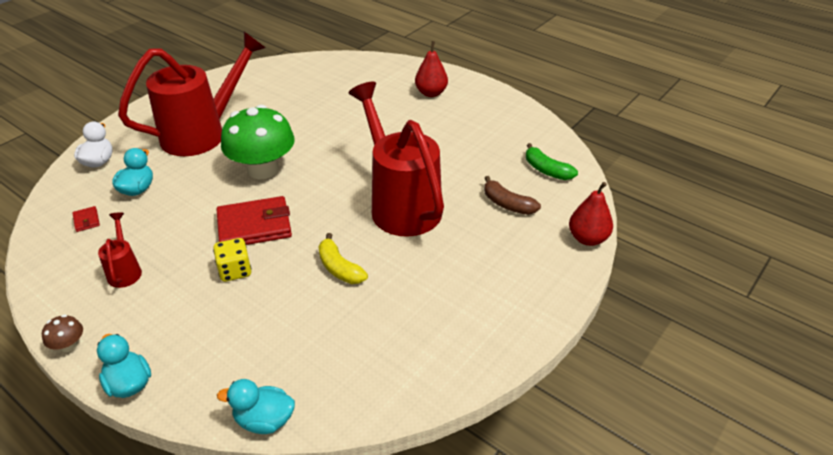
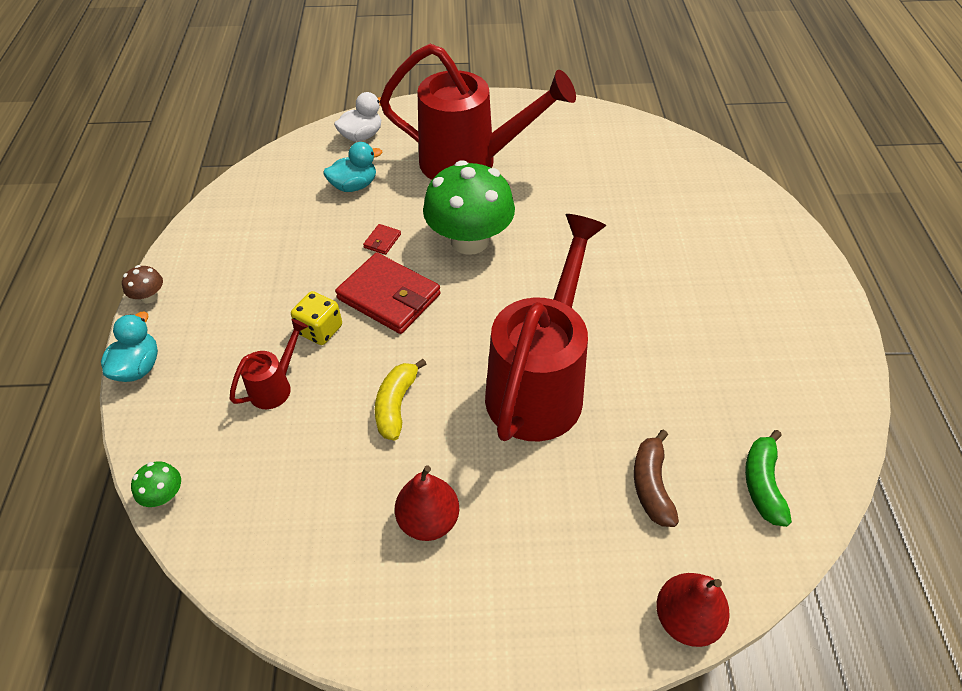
camera: 50 degrees right, 10 degrees up
red wallet [72,206,100,232] -> red wallet moved to [363,224,401,255]
red watering can [98,212,142,288] -> red watering can moved to [230,319,308,409]
turquoise duck [217,379,295,434] -> green mushroom [131,461,181,507]
red pear [415,41,448,97] -> red pear moved to [395,465,459,541]

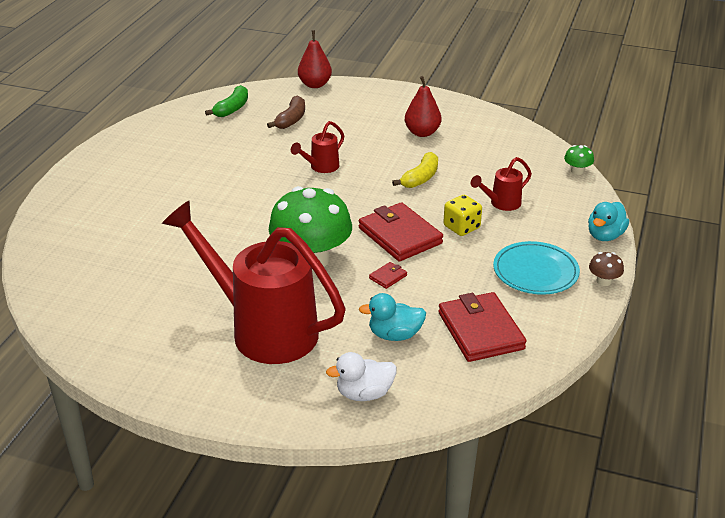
camera: 160 degrees left, 15 degrees down
red watering can [485,214,606,442] -> red watering can [291,121,344,173], size x0.43
none -> red wallet [438,292,527,362]
none -> turquoise plate [493,241,580,295]

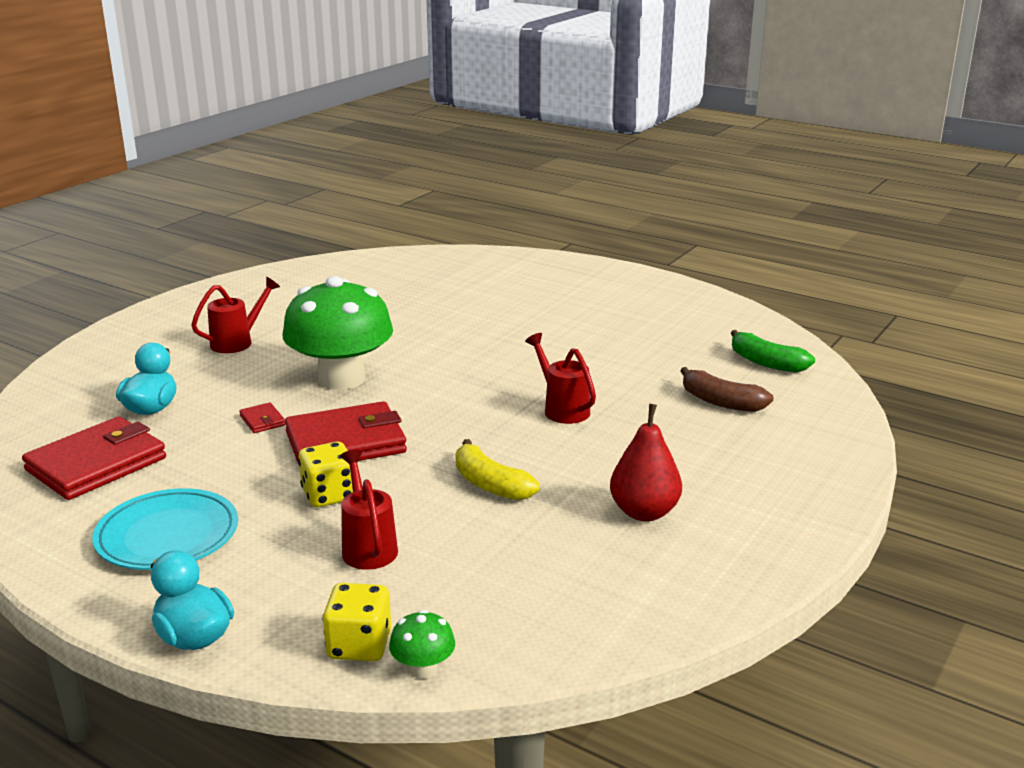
camera: 105 degrees right, 10 degrees down
red watering can [162,201,346,364] -> red watering can [191,277,280,353], size x0.43
red pear [298,30,332,88] -> none
white duck [326,352,397,401] -> none
red wallet [438,292,527,362] -> red wallet turned 45 degrees counterclockwise [22,417,166,500]
brown mushroom [589,252,624,286] -> none
none -> yellow dice [322,583,391,661]

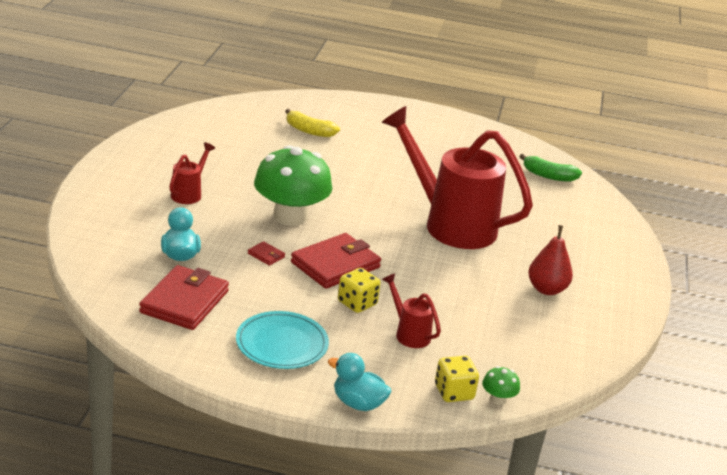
camera: 25 degrees left, 5 degrees up
yellow banana [455,439,540,501] -> yellow banana moved to [285,109,340,137]
red watering can [525,333,596,424] -> red watering can [381,106,533,249], size x2.34
brown banana [680,367,774,412] -> none

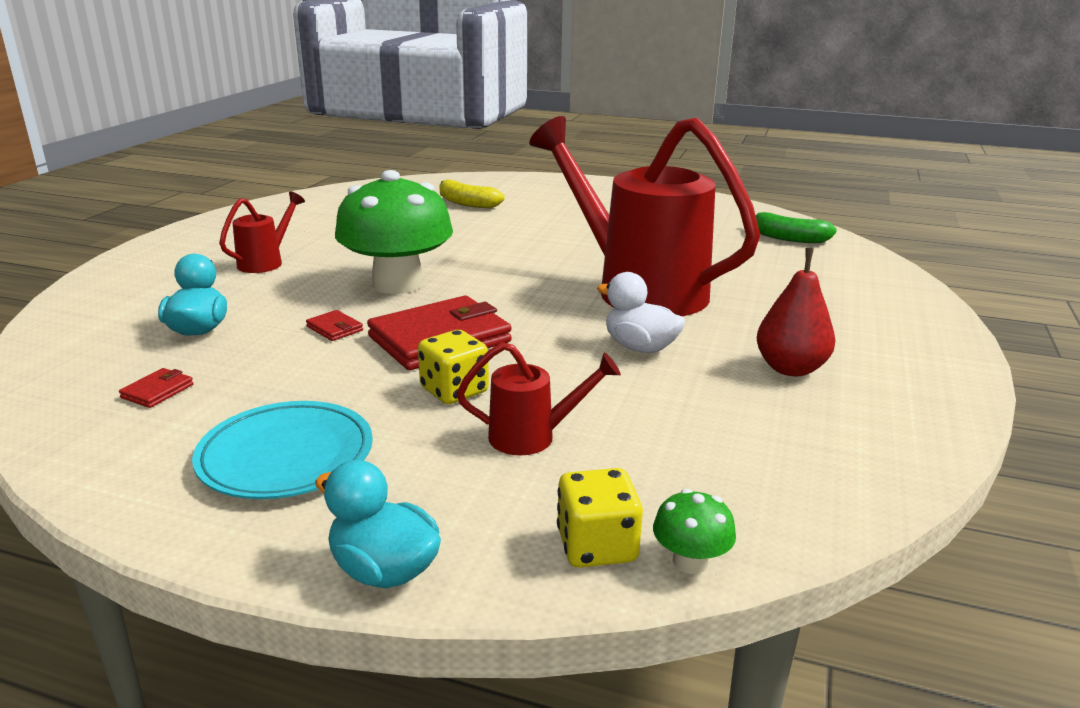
camera: 10 degrees right, 5 degrees down
red wallet [139,265,229,330] -> red wallet [119,368,193,408], size x0.42
red watering can [382,273,441,348] -> red watering can turned 120 degrees clockwise [457,342,621,455]
none -> white duck [597,272,685,353]

